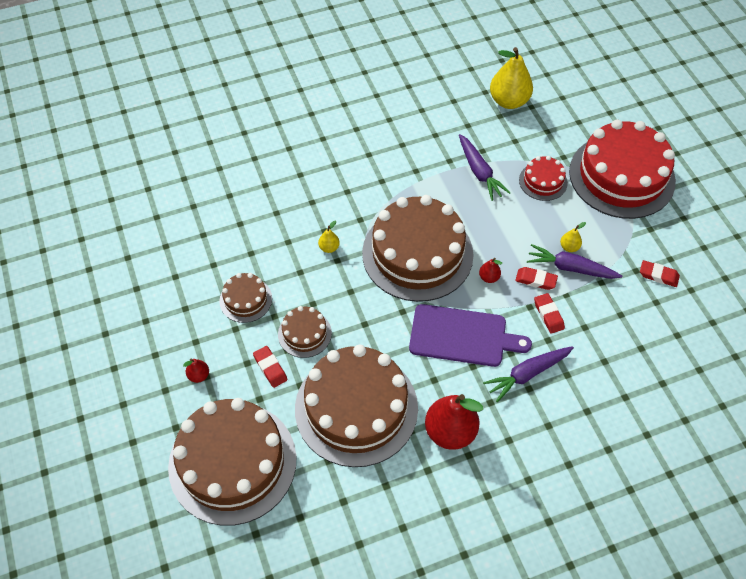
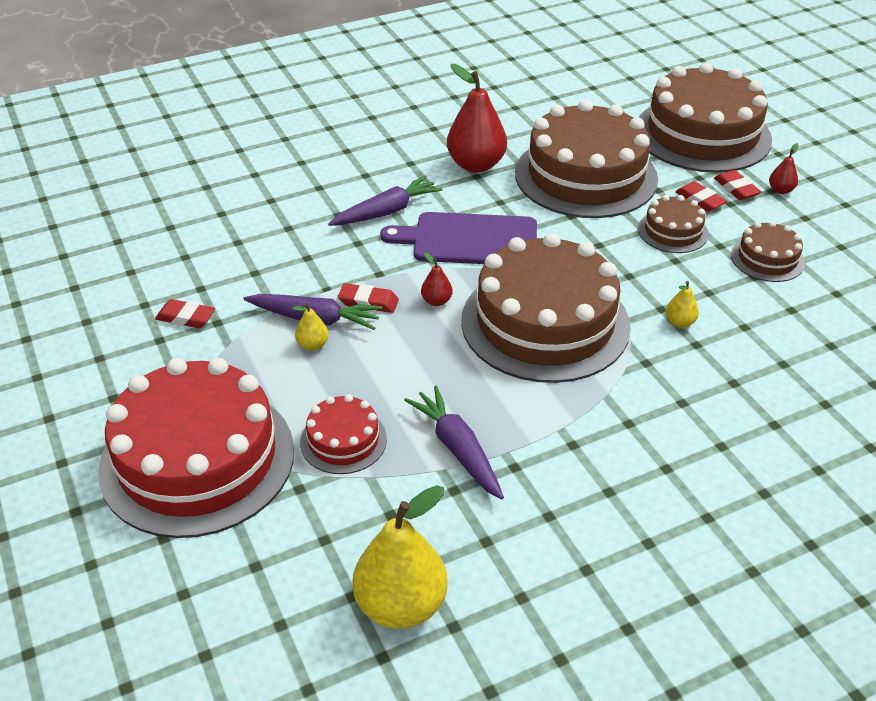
camera: 175 degrees right, 15 degrees down
red eraser [534,293,565,334] -> red eraser moved to [714,170,761,200]

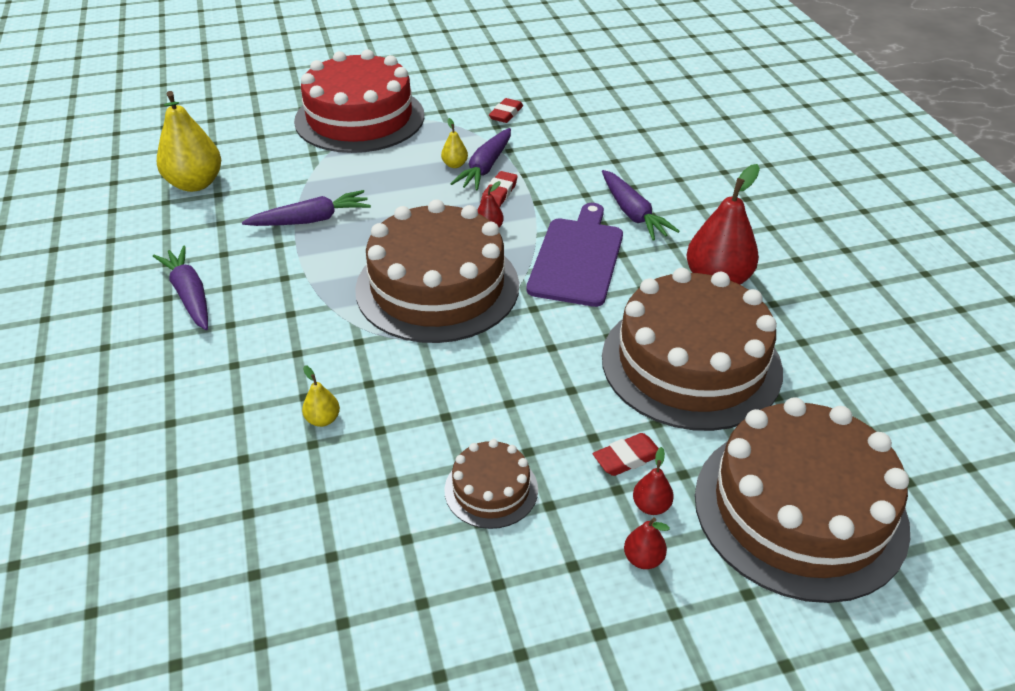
camera: 100 degrees right, 0 degrees up
red cake [300,394,387,474] -> none
brown cake [638,195,709,253] -> none
yellow pear [665,281,699,328] -> yellow pear moved to [302,365,340,427]
red eraser [714,170,761,200] -> red pear [633,447,674,515]
none -> purple carrot [153,245,208,330]

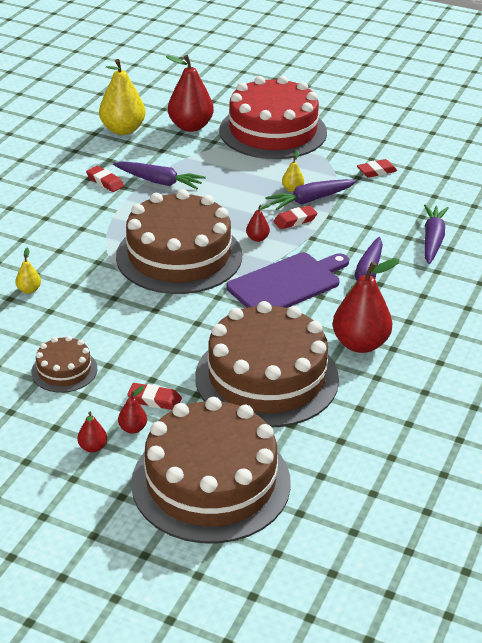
camera: 40 degrees right, 5 degrees down
purple carrot [153,245,208,330] -> purple carrot moved to [424,204,449,264]
none -> red eraser [86,166,124,192]
none -> red pear [166,55,214,132]

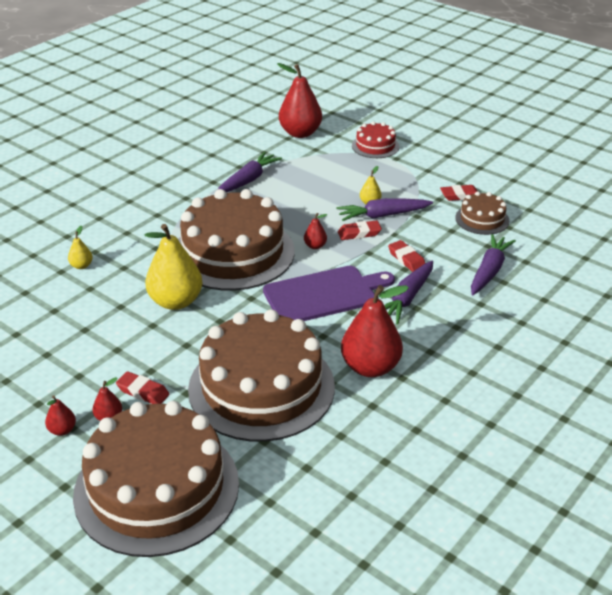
camera: 15 degrees right, 0 degrees up
brown cake [31,336,97,393] -> brown cake moved to [455,191,510,235]
red eraser [86,166,124,192] -> red eraser moved to [388,240,425,272]
yellow pear [99,59,145,135] -> yellow pear moved to [145,224,203,310]
purple carrot [113,161,206,189] -> purple carrot turned 90 degrees counterclockwise [218,152,282,193]
red cake [219,76,327,159] -> red cake [352,121,399,158], size x0.46

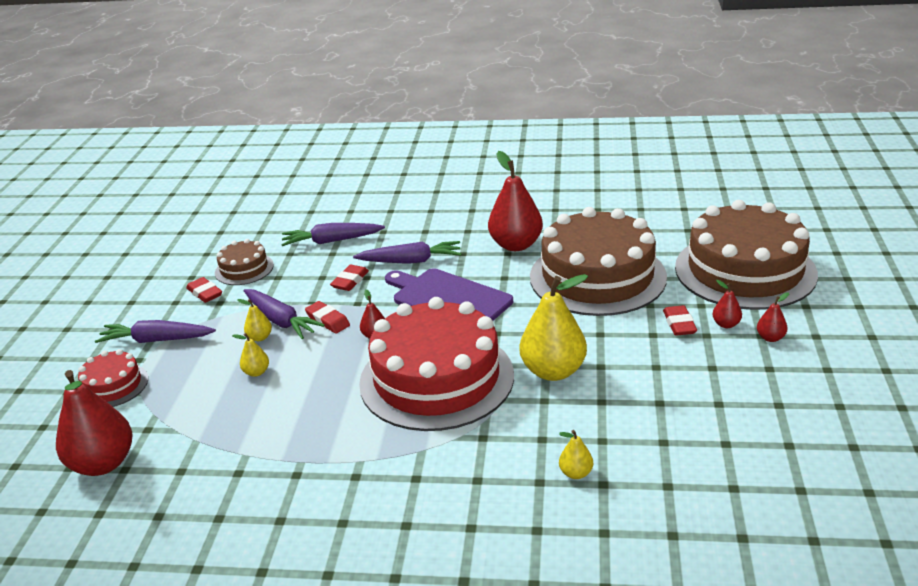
camera: 120 degrees left, 5 degrees down
brown cake [178,189,295,291] -> red cake [359,297,514,431]
purple carrot [218,152,282,193] -> purple carrot moved to [95,320,216,343]
none -> yellow pear [232,333,269,377]

